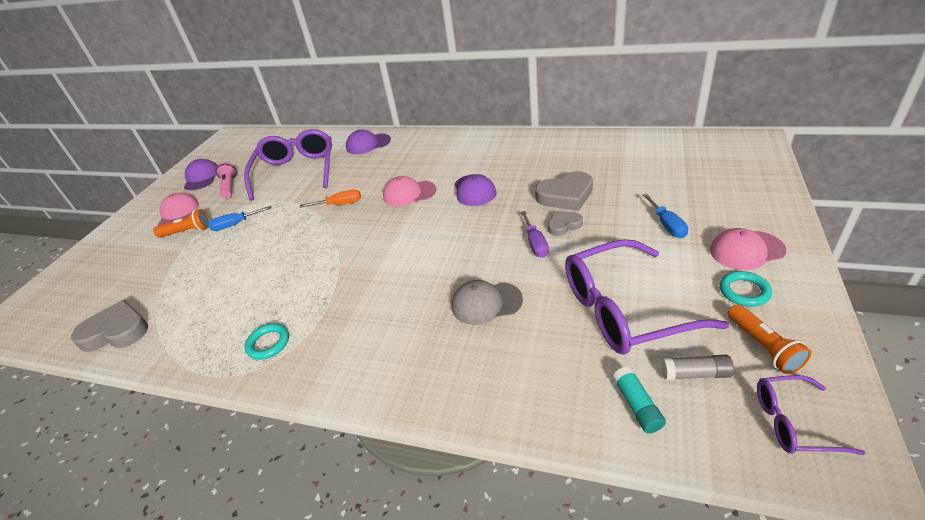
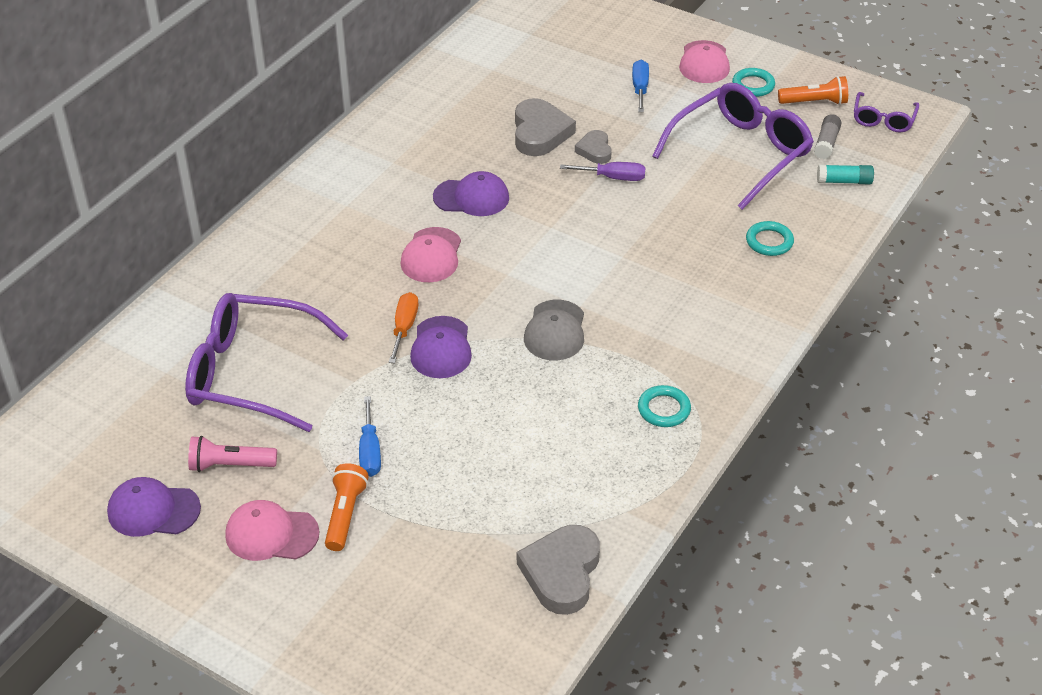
camera: 80 degrees left, 5 degrees up
purple cap [346,130,391,154] -> purple cap moved to [410,316,472,378]
grey cap [452,280,523,325] -> grey cap moved to [524,300,584,361]
purple glasses [565,239,729,355] -> purple glasses turned 135 degrees counterclockwise [652,83,814,210]
blue screwdriver [643,194,688,238] -> blue screwdriver turned 90 degrees counterclockwise [632,60,649,112]
none -> turquoise ring [746,221,794,256]

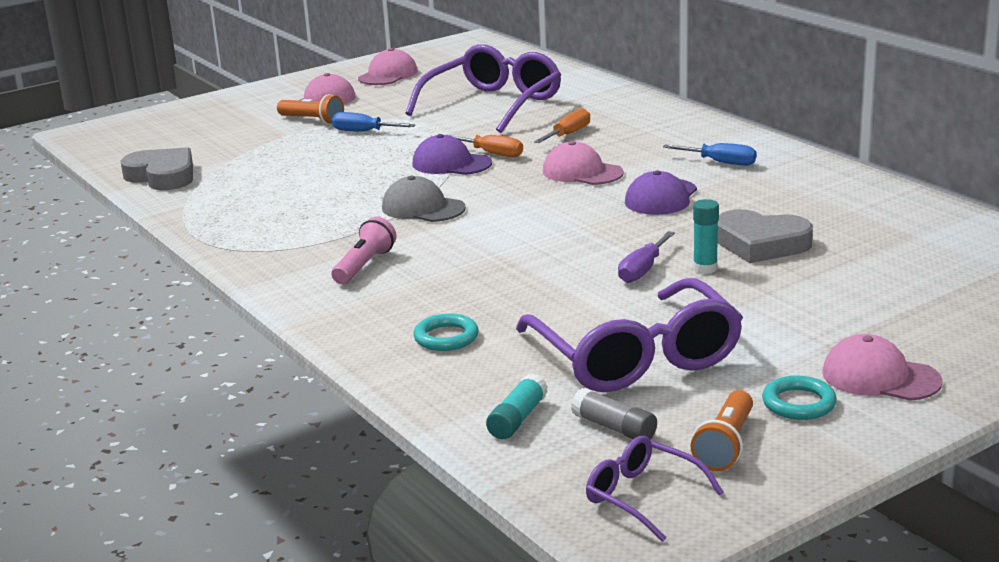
camera: 115 degrees right, 20 degrees down
purple cap [107,477,201,537] -> pink cap [358,48,418,85]
pink flashlight [188,436,277,472] -> pink flashlight moved to [332,217,396,284]
grey heart [575,130,612,164] -> turquoise glue stick [693,199,719,274]
blue screwdriver [632,60,649,112] -> blue screwdriver moved to [663,143,757,166]
turquoise ring [638,385,691,427] -> none
none -> orange screwdriver [534,108,590,143]

